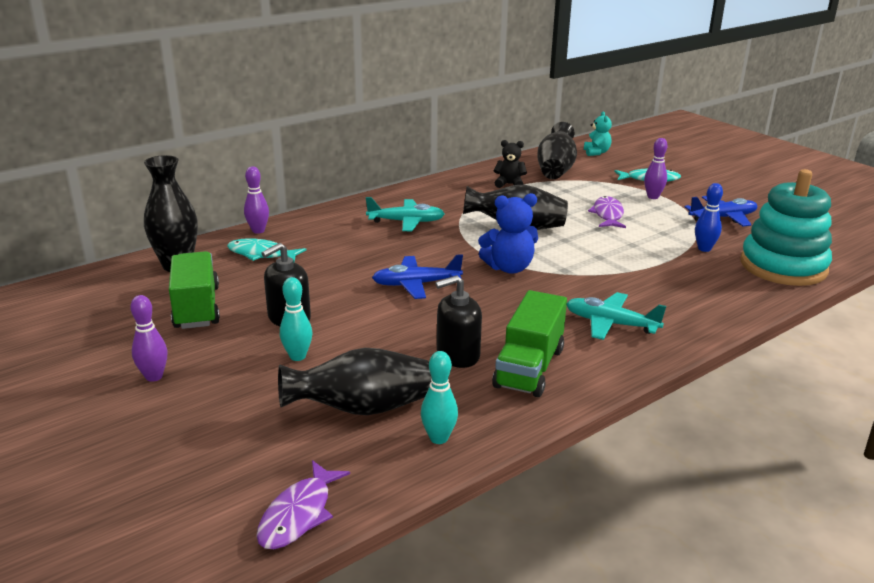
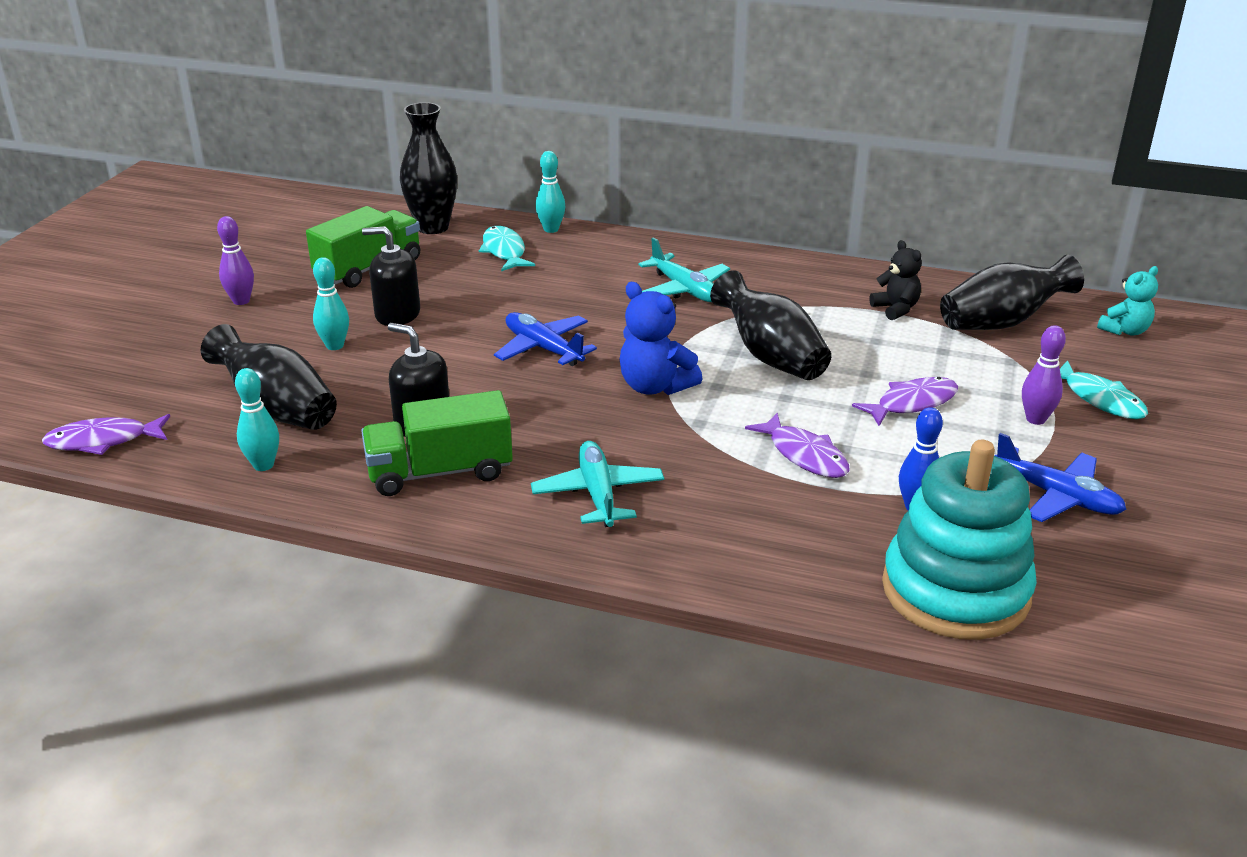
camera: 55 degrees right, 5 degrees up
purple bowling pin [244,166,269,234] -> turquoise bowling pin [535,151,565,233]
none -> purple fish [745,413,849,478]

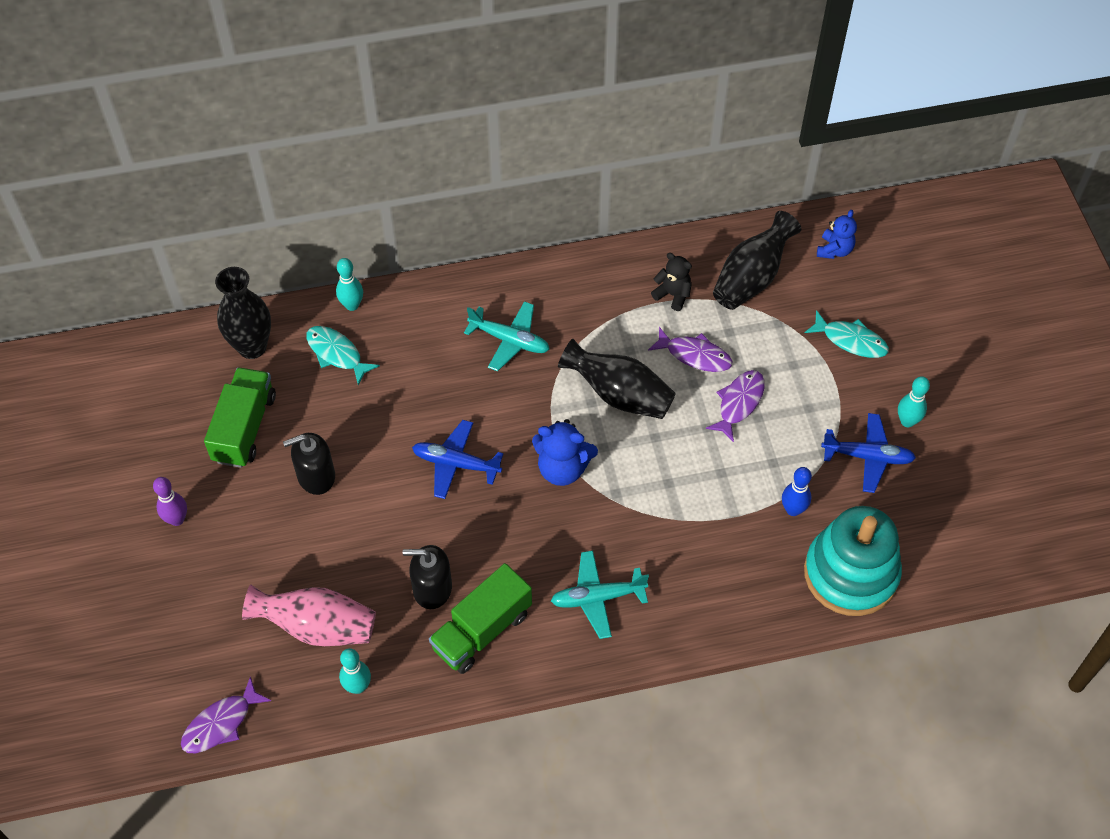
camera: 30 degrees left, 25 degrees up
black vase [201,324,337,430] -> pink vase [242,585,376,646]
turquoise bowling pin [313,257,349,350] -> turquoise bowling pin moved to [898,376,930,427]
turquoise plane [531,441,664,527] -> turquoise plane turned 60 degrees counterclockwise [551,550,649,639]
purple fish [745,413,849,478] -> purple fish moved to [648,327,732,372]
purple bowling pin [1022,325,1066,425] -> none
turquoise teddy bear [1097,266,1158,335] -> blue teddy bear [817,210,857,259]

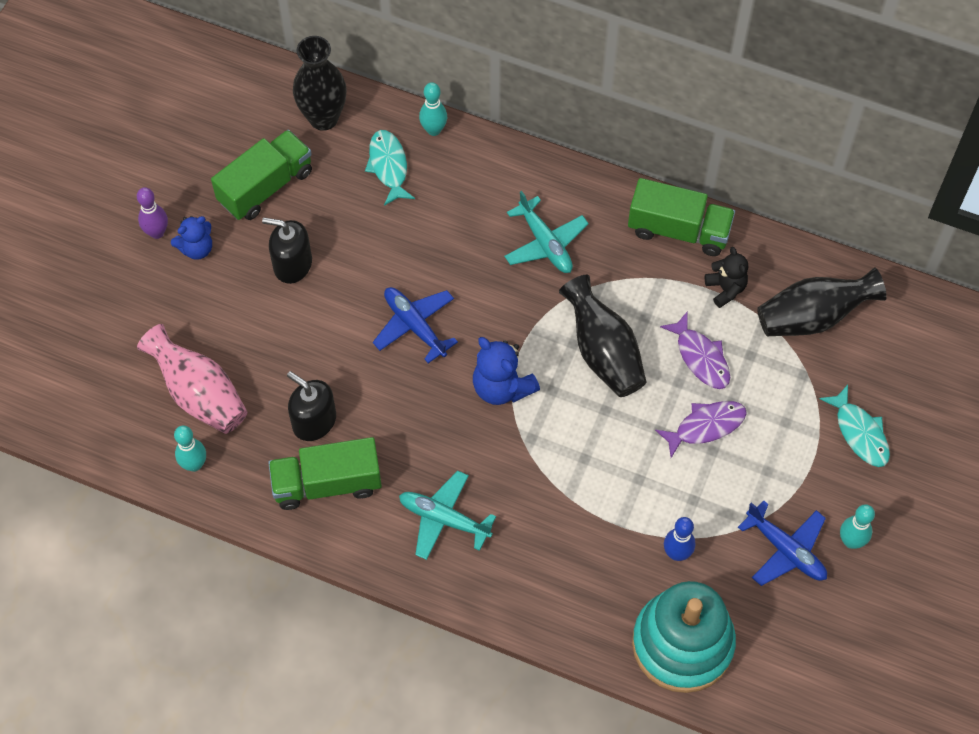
camera: 35 degrees right, 5 degrees up
purple fish [181,677,271,753] -> none
blue teddy bear [817,210,857,259] -> blue teddy bear moved to [171,216,212,260]
none -> green truck [628,178,735,256]

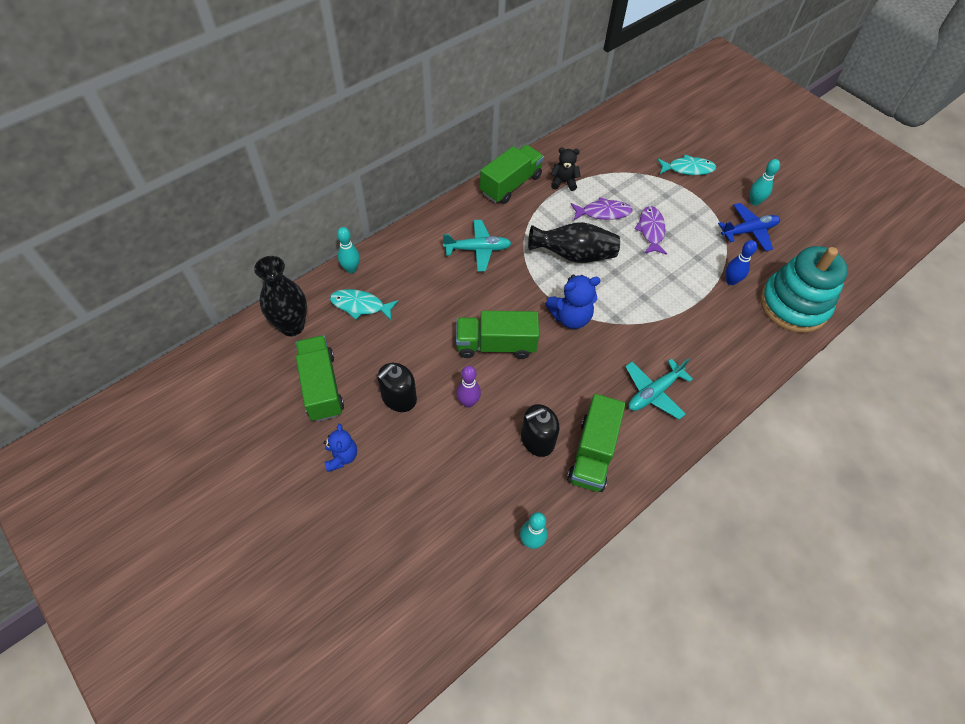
camera: 65 degrees left, 5 degrees down
purple bowling pin [137,187,168,239] -> purple bowling pin moved to [456,366,481,408]
pink vase [137,324,247,434] -> none
blue plane [373,287,458,363] -> green truck [456,311,539,359]
black vase [757,268,887,336] -> none

